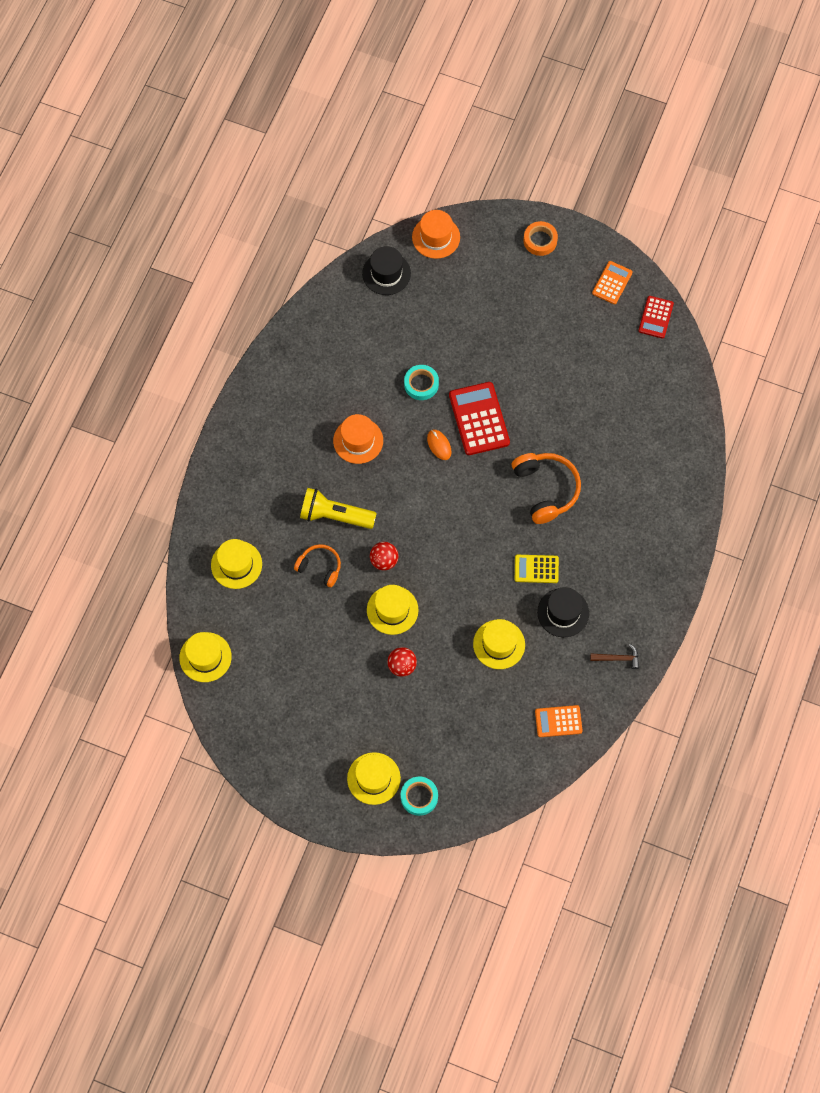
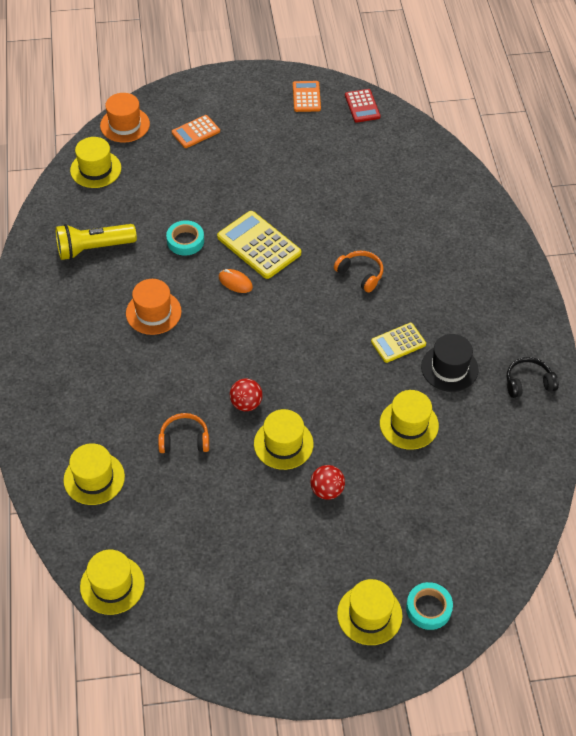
camera: 30 degrees left, 15 degrees down
yellow flashlight [300,488,377,529] -> yellow flashlight moved to [55,224,137,260]
black hat [362,246,411,295] -> yellow hat [70,137,121,188]
red calculator [449,382,510,455] -> yellow calculator [217,211,301,279]
orange headphones [512,453,581,524] -> orange headphones [334,251,383,293], size x0.61
orange tape [524,221,558,256] -> none
orange calculator [535,705,583,737] -> orange calculator moved to [172,115,220,148]
brown hammer [590,644,639,669] -> black headphones [507,357,559,398]

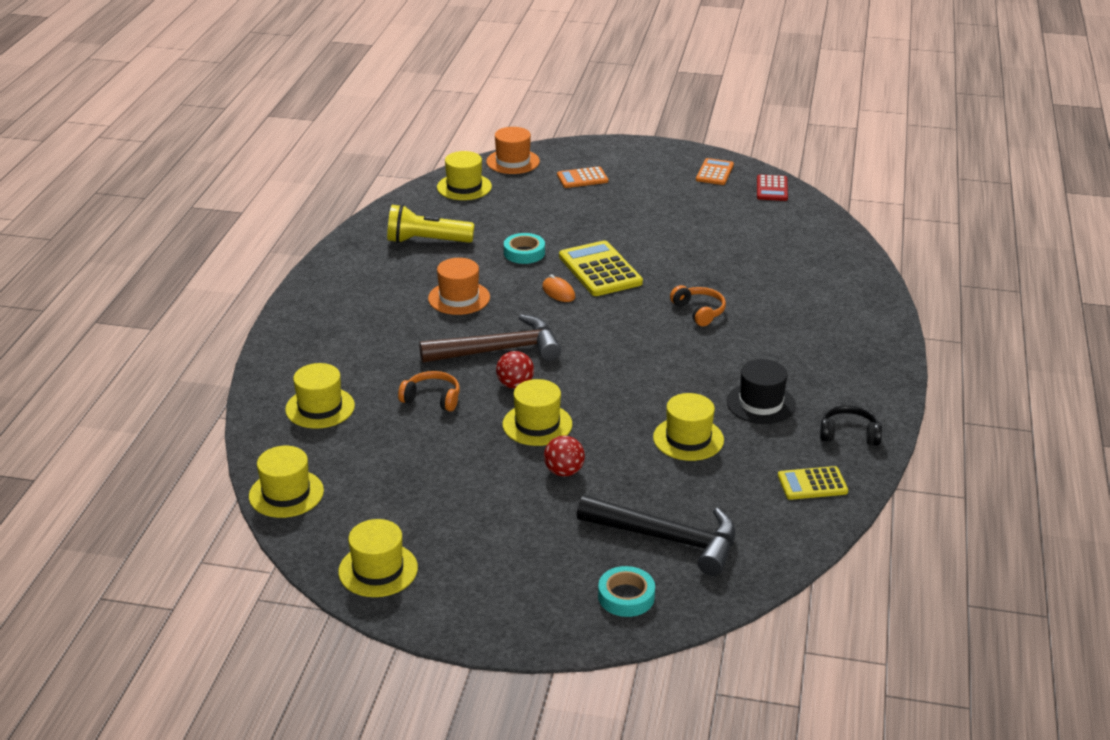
camera: 20 degrees right, 20 degrees down
yellow hat [337,579,403,645] -> yellow hat moved to [338,519,418,597]
yellow calculator [371,323,426,363] -> yellow calculator moved to [778,466,848,500]
none -> brown hammer [419,314,561,363]
none -> black hammer [577,495,736,576]

